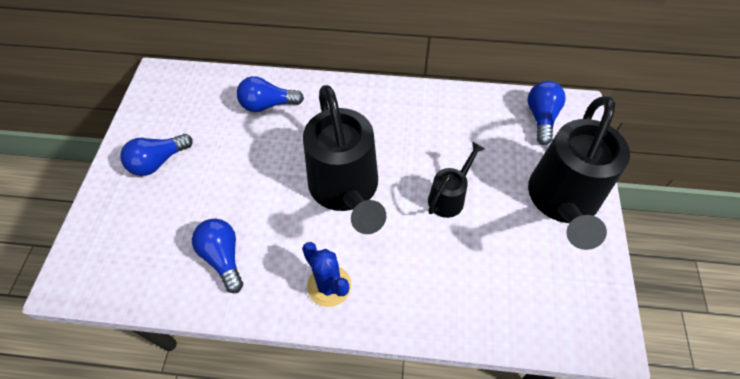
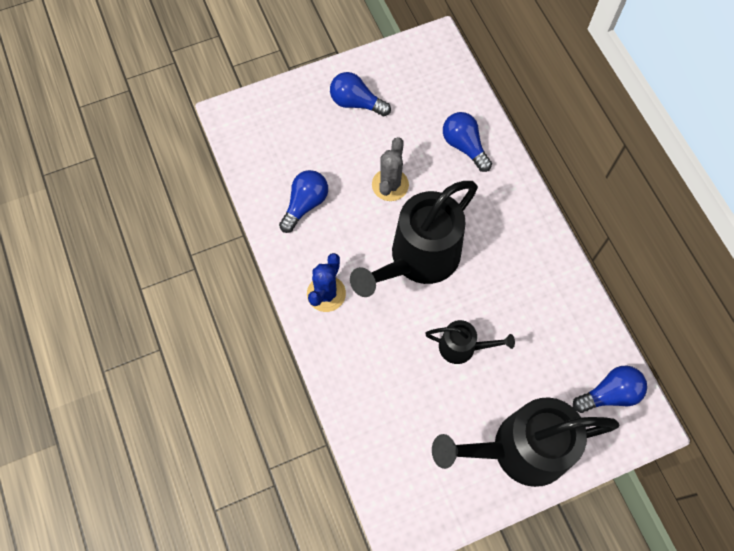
camera: 60 degrees right, 10 degrees up
none -> grey cactus [372,137,409,201]

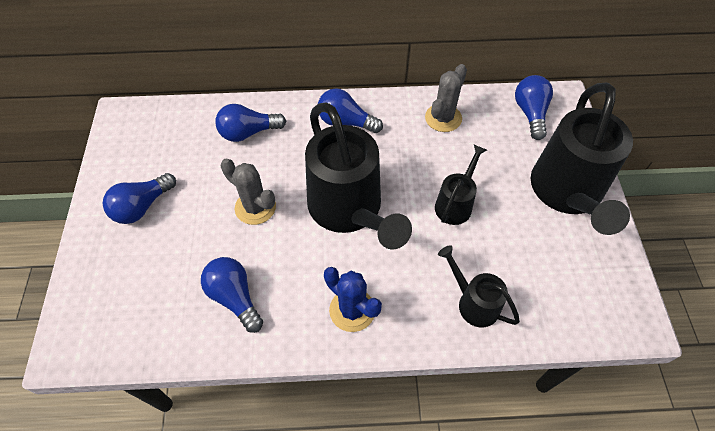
camera: 70 degrees left, 10 degrees down
none -> blue light bulb [318,88,383,133]
none -> grey cactus [425,64,467,132]
none -> black watering can [438,245,520,327]

